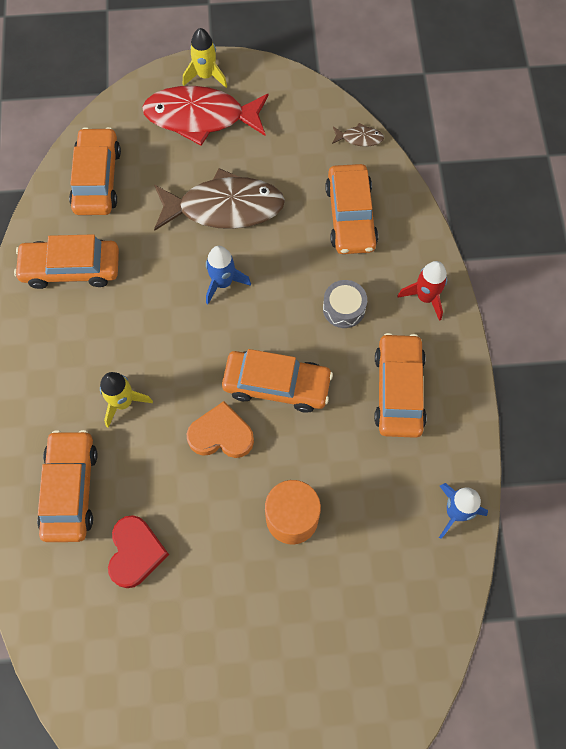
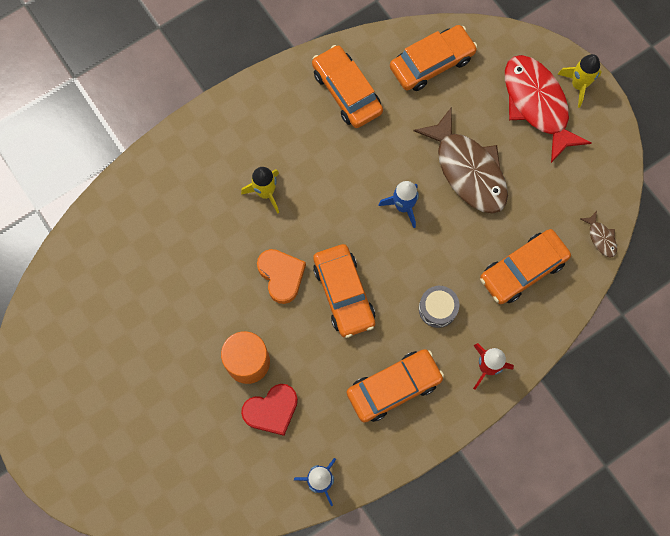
camera: 60 degrees right, 5 degrees up
orange car [37,430,98,542] -> none
red heart [108,515,169,588] -> red heart moved to [241,384,298,436]

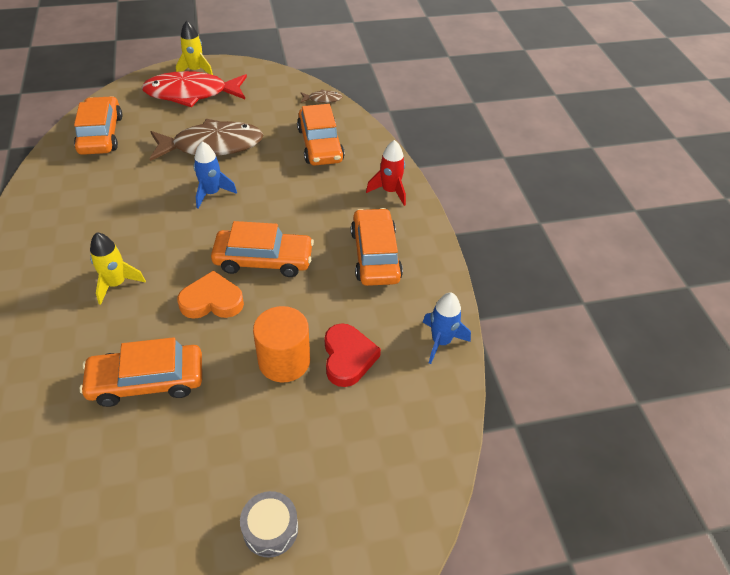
camera: 70 degrees left, 25 degrees down
orange car [312,45,383,128] -> orange car moved to [80,337,202,407]
grey drum [419,286,459,328] -> grey drum moved to [240,491,298,558]

